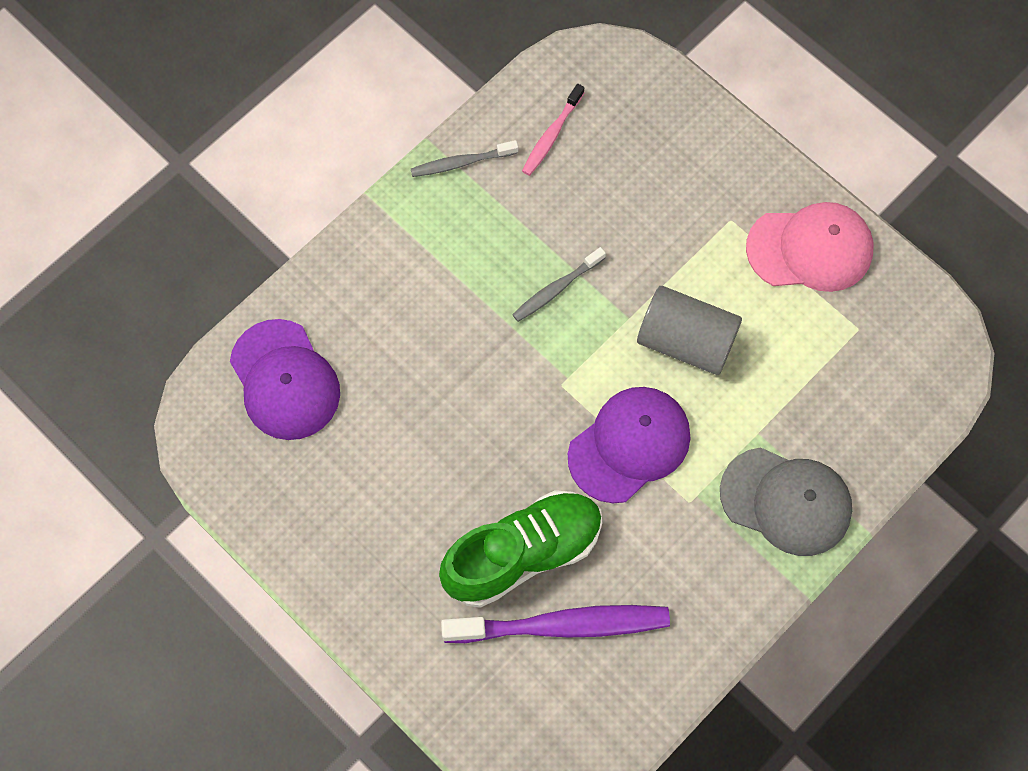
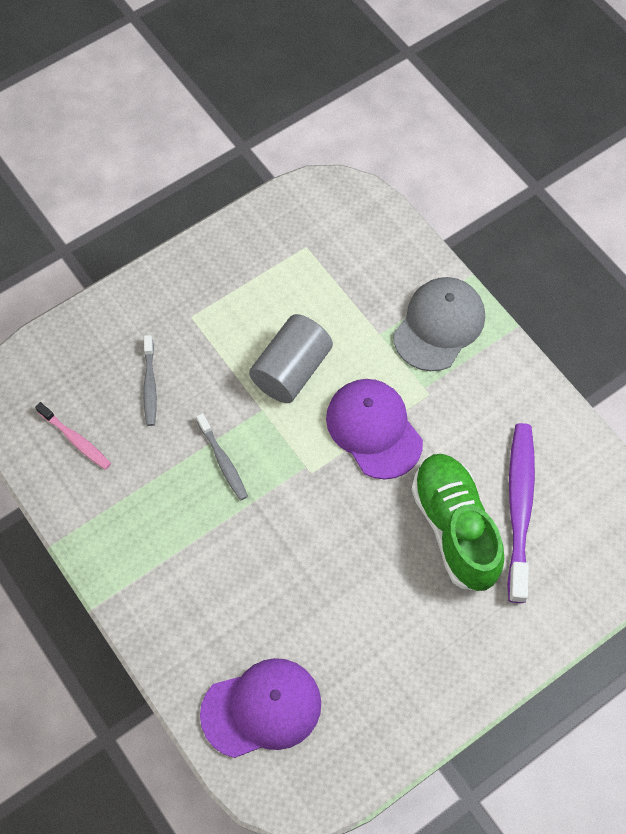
camera: 80 degrees left, 5 degrees down
grey toothbrush [411,140,518,177] -> grey toothbrush moved to [143,335,157,426]
pink cap [746,202,874,292] -> none

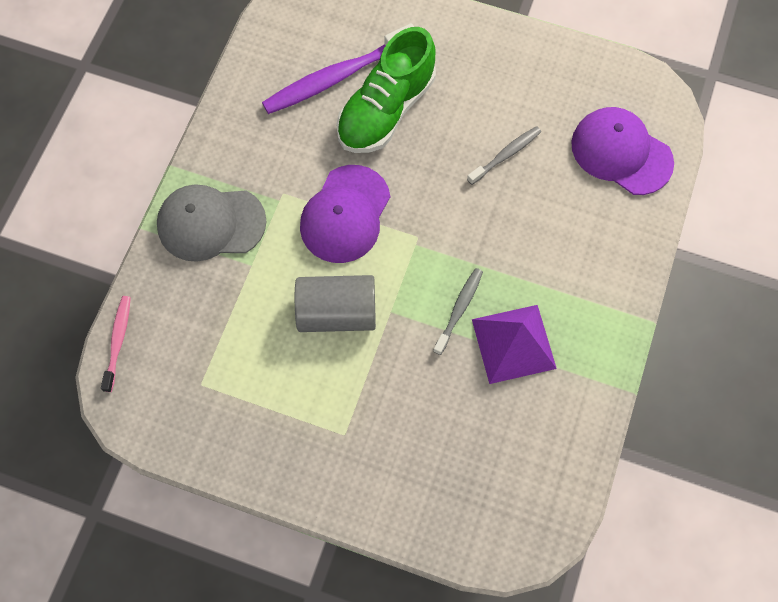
camera: 125 degrees left, 5 degrees up
pink toothbrush [35,402,111,470] -> pink toothbrush moved to [101,296,131,392]
grey toothbrush [143,335,157,426] -> grey toothbrush moved to [467,126,541,185]
none -> purple pyramid [472,305,557,384]

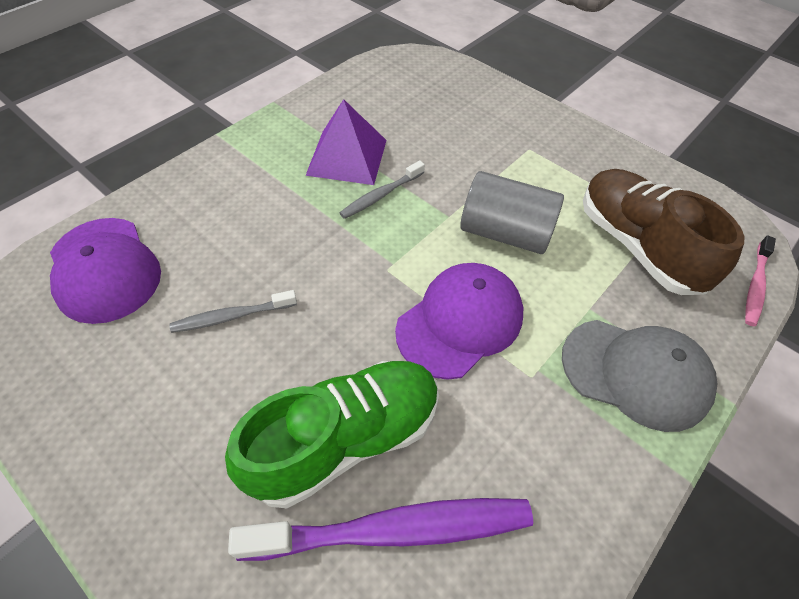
camera: 160 degrees left, 15 degrees down
none -> brown shoe [583,169,745,295]

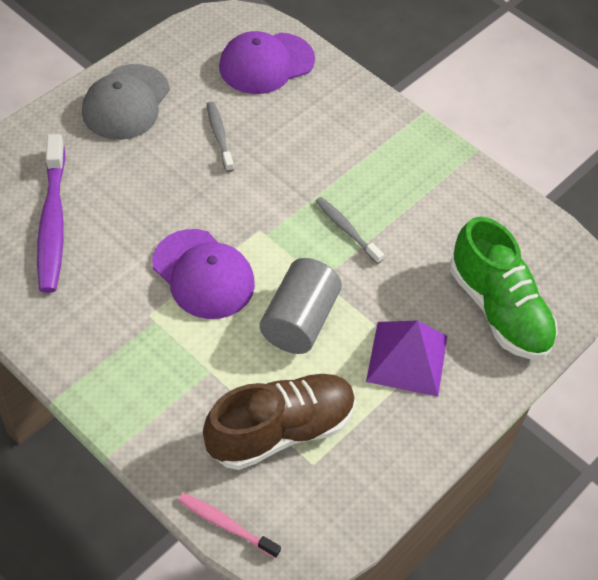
camera: 90 degrees right, 0 degrees up
green shoe [225,361,439,508] -> green shoe moved to [450,217,558,360]
purple pyramid [305,99,387,185] -> purple pyramid moved to [366,320,447,397]
grey cap [562,320,717,432] -> grey cap moved to [82,64,170,140]

